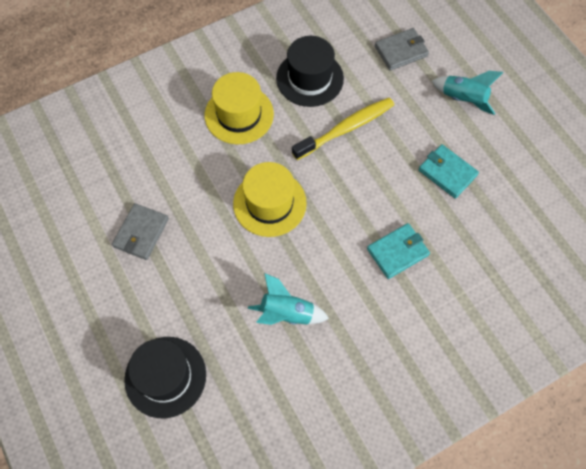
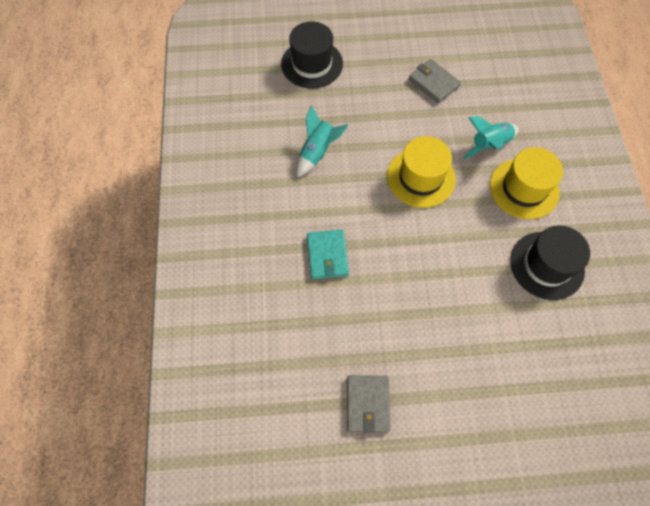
camera: 115 degrees right, 0 degrees up
yellow toothbrush [292,98,394,160] -> none
grey wallet [375,28,429,71] -> grey wallet moved to [347,375,390,433]
turquoise wallet [418,144,479,199] -> none
turquoise rocket [432,71,503,115] -> turquoise rocket moved to [463,116,519,159]

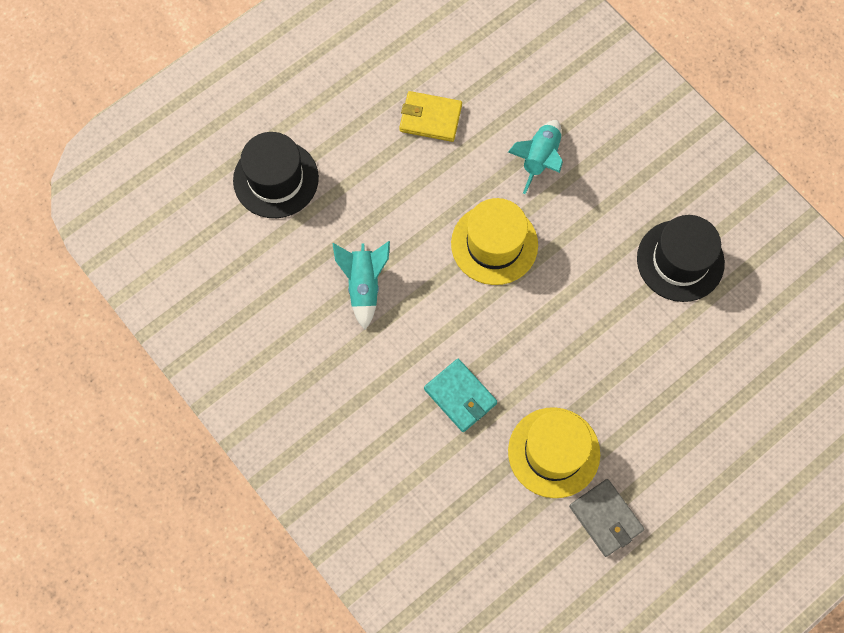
camera: 35 degrees left, 5 degrees up
grey wallet [409,59,461,104] -> yellow wallet [399,91,462,142]
yellow hat [490,147,563,219] -> yellow hat moved to [508,407,600,498]

